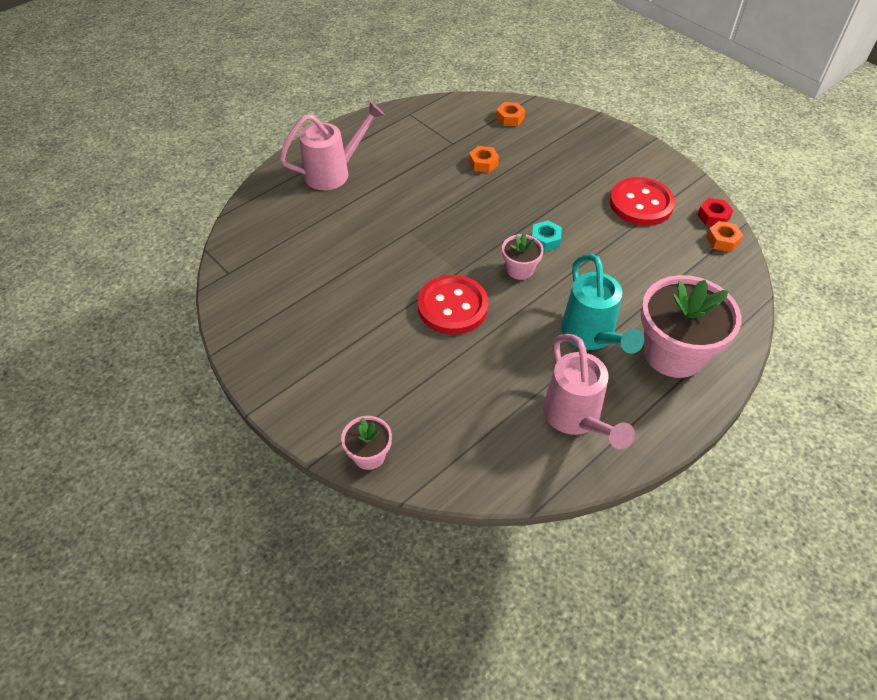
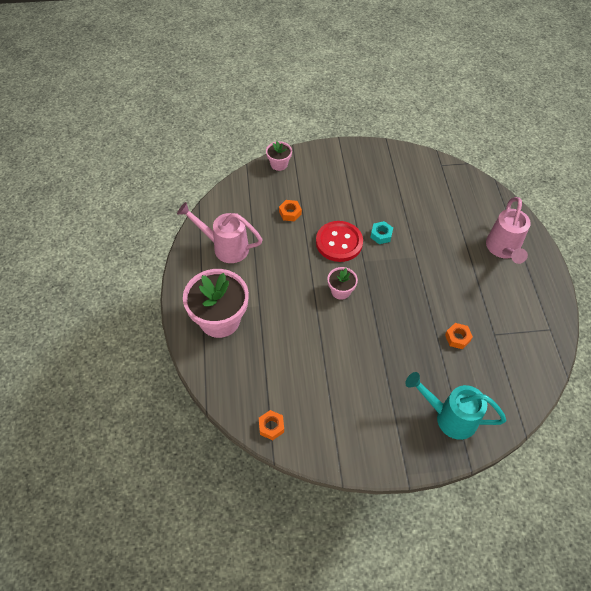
camera: 125 degrees right, 5 degrees up
orange nut [496,102,525,126] -> orange nut moved to [279,200,302,222]
turquoise nut [532,220,562,252] -> turquoise nut moved to [370,221,393,244]
turquoise watering can [561,254,644,354] -> turquoise watering can moved to [405,372,506,440]
red button [610,177,675,226] -> none
red nut [697,198,733,226] -> none

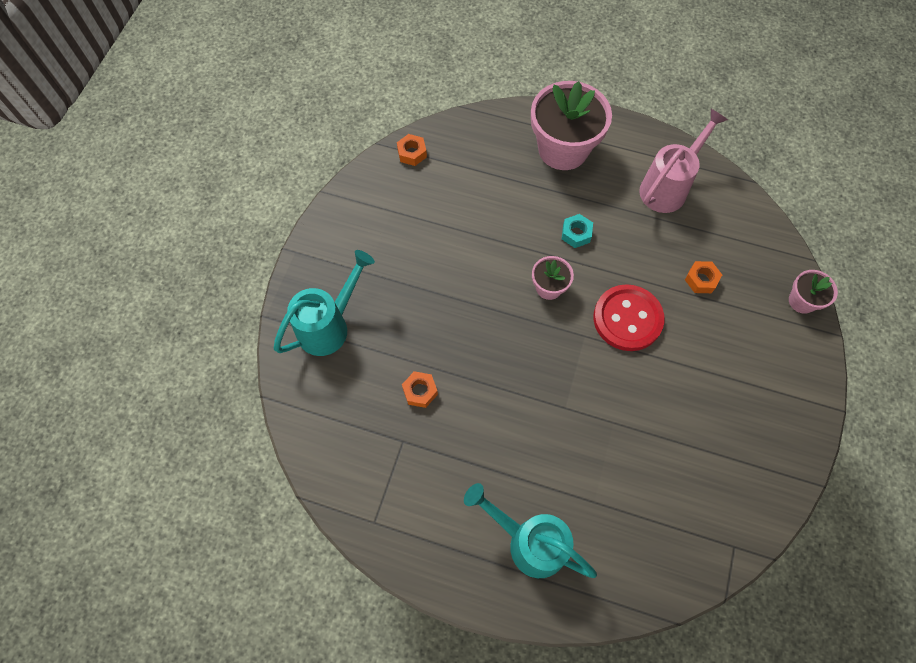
camera: 115 degrees right, 10 degrees up
turquoise nut [370,221,393,244] -> turquoise nut moved to [562,214,593,248]
pink watering can [486,197,531,264] -> turquoise watering can [464,483,597,578]

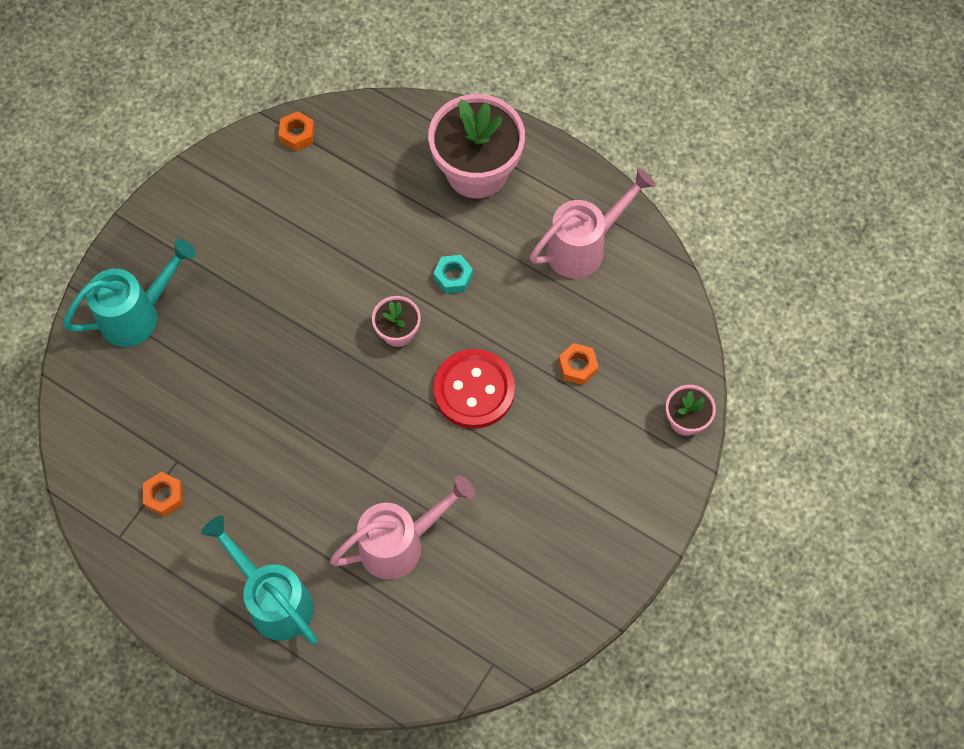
camera: 15 degrees right, 0 degrees up
orange nut [402,371,438,408] -> orange nut moved to [143,472,183,517]
none -> pink watering can [330,475,475,579]

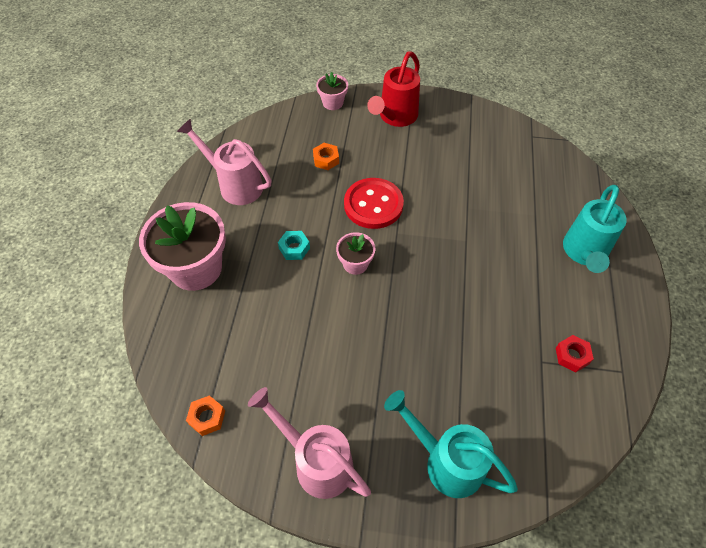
camera: 115 degrees left, 10 degrees down
orange nut [143,472,183,517] -> red nut [556,335,594,372]
pink watering can [330,475,475,579] -> pink watering can moved to [248,387,371,499]
none -> red watering can [367,51,420,127]

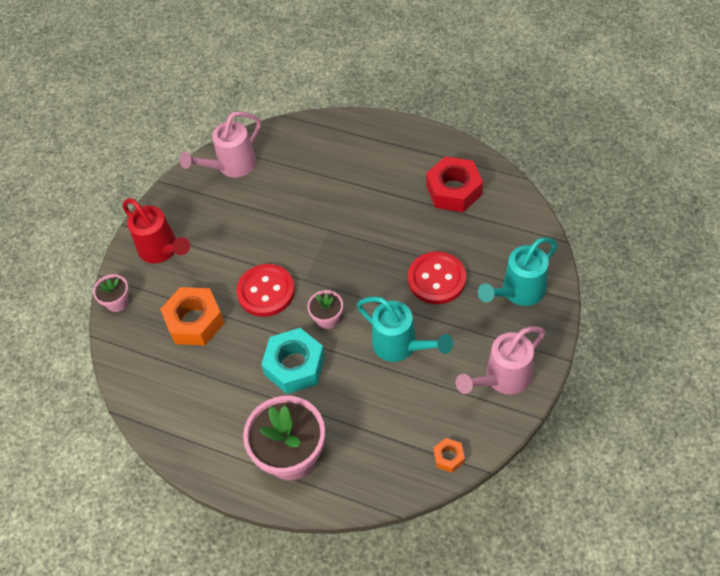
camera: 70 degrees left, 0 degrees up
pink watering can [177,119,271,205] -> pink watering can moved to [179,111,261,177]
turquoise nut [278,231,310,260] -> turquoise nut [261,328,325,394], size x2.08
orange nut [313,143,339,170] -> orange nut [160,287,225,346], size x2.08
red nut [556,335,594,372] -> red nut [426,156,483,212], size x2.08
turquoise watering can [563,185,627,273] -> turquoise watering can moved to [357,296,453,362]
none -> red button [408,252,466,304]

